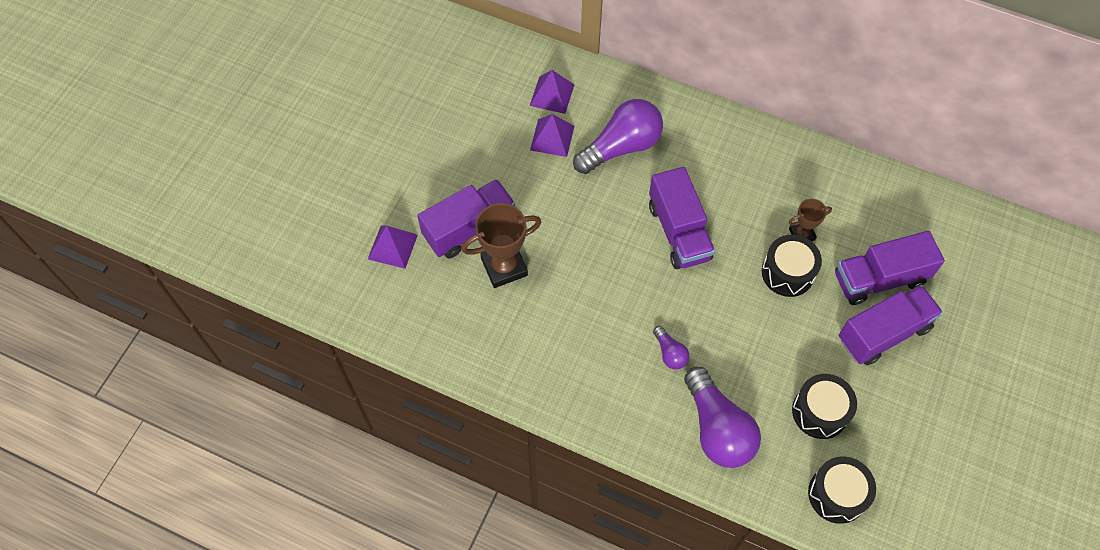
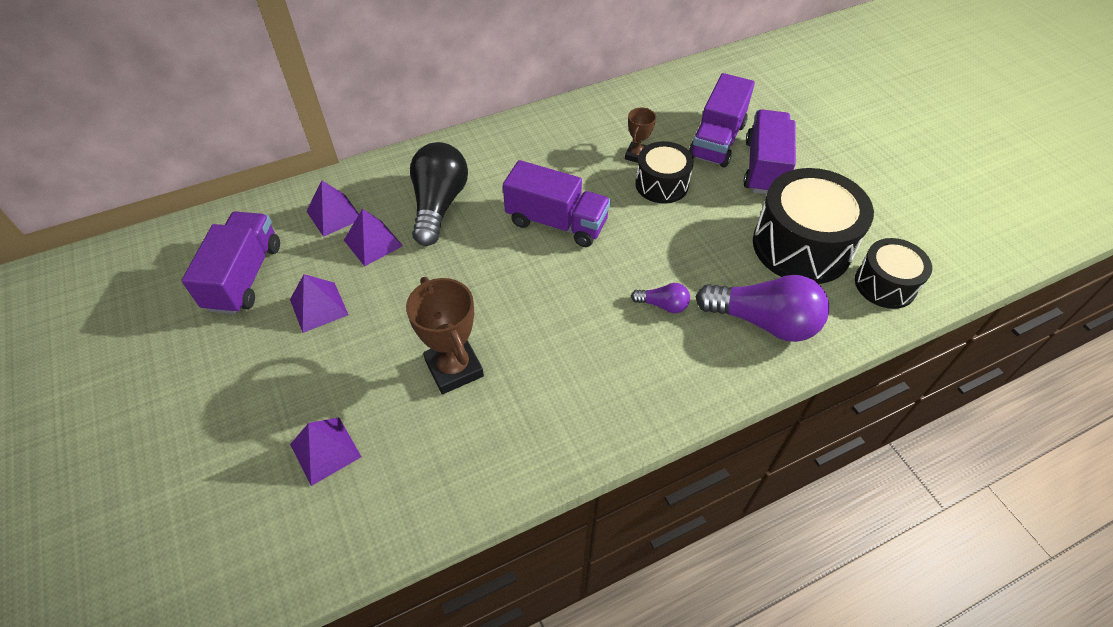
camera: 50 degrees left, 10 degrees down
purple truck [417,179,515,259] -> purple truck moved to [181,212,280,314]
brown trophy [461,203,541,288] -> brown trophy turned 45 degrees counterclockwise [406,277,484,394]
purple light bulb [573,99,663,174] -> black light bulb [410,142,468,246]
black drum [792,374,857,439] -> black drum [753,168,874,284], size x1.70
none -> purple pyramid [290,274,348,333]

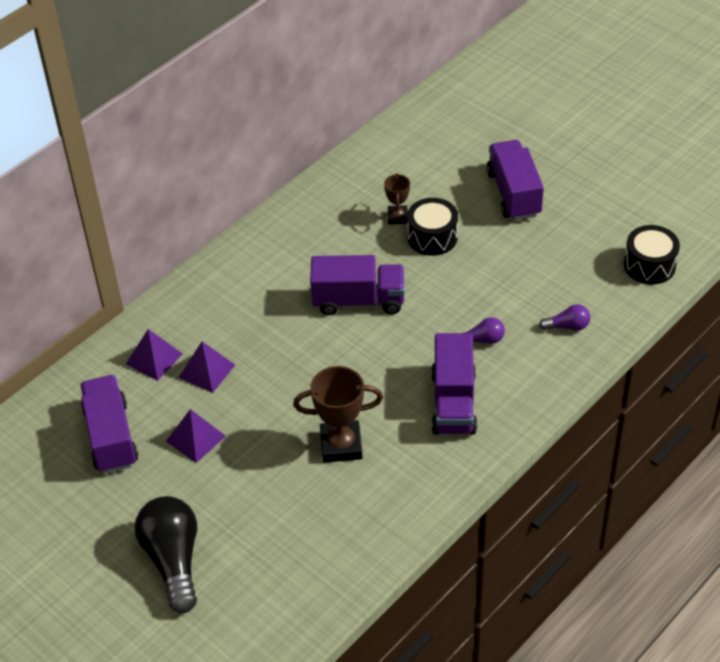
camera: 20 degrees left, 5 degrees down
purple pyramid [290,418,361,486] -> none
brown trophy [406,277,484,394] -> brown trophy turned 45 degrees counterclockwise [293,366,383,463]
black light bulb [410,142,468,246] -> black light bulb moved to [134,496,197,613]
purple truck [688,73,755,168] -> purple truck moved to [431,333,477,435]
purple light bulb [696,275,829,342] -> purple light bulb [539,304,590,331], size x0.47
black drum [753,168,874,284] -> none

